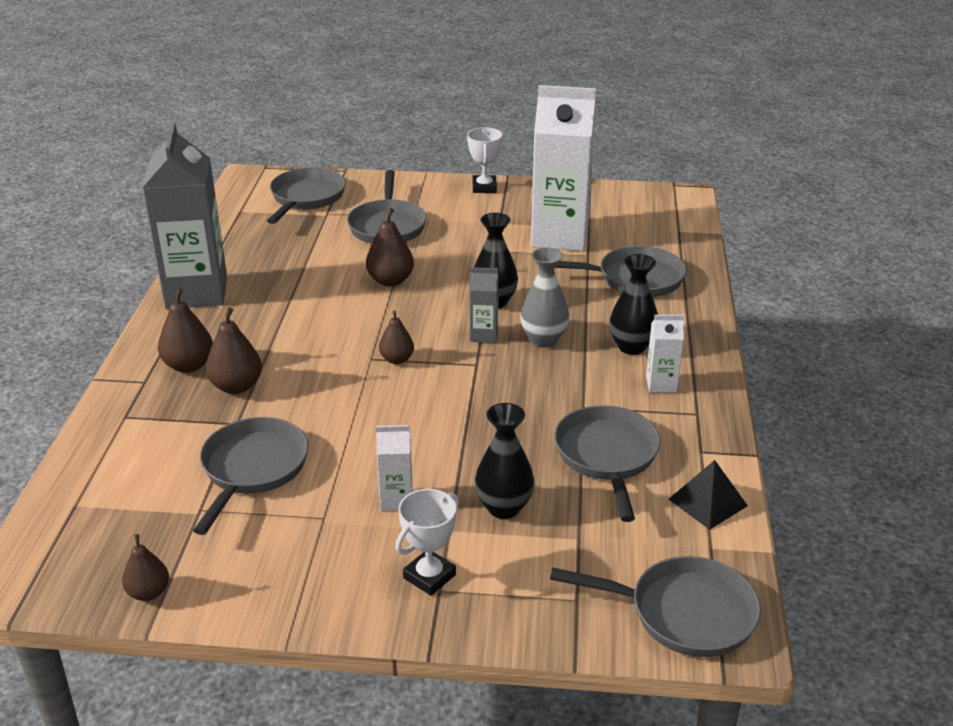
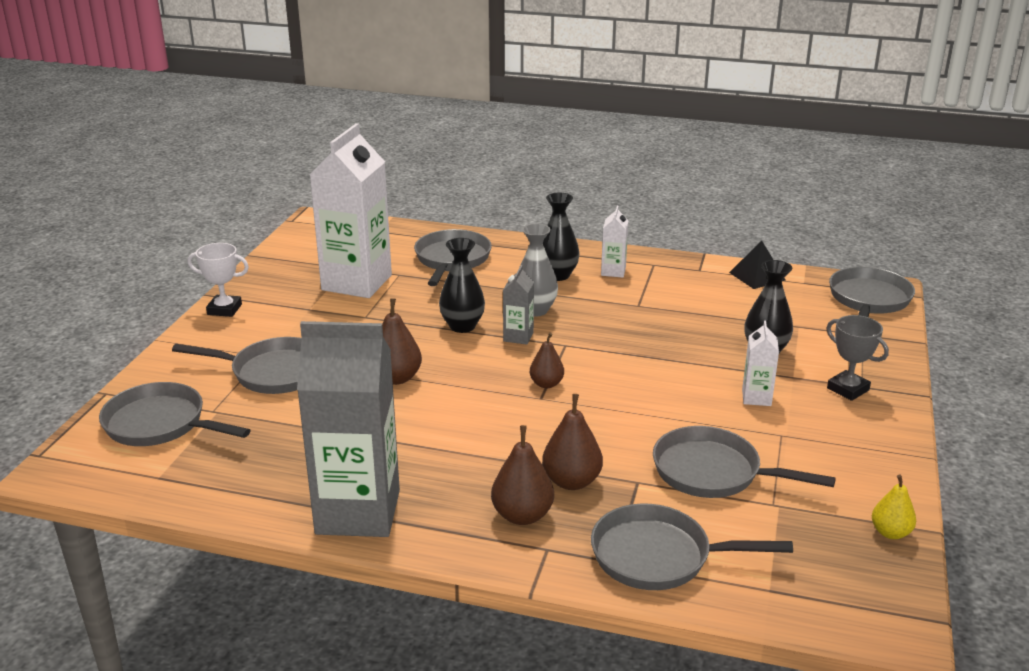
camera: 80 degrees left, 5 degrees down
brown pear [122,534,169,601] -> yellow pear [872,474,916,539]
white trophy [396,489,459,596] -> grey trophy [827,315,889,401]
grey pan [554,405,661,522] -> grey pan moved to [591,503,793,590]

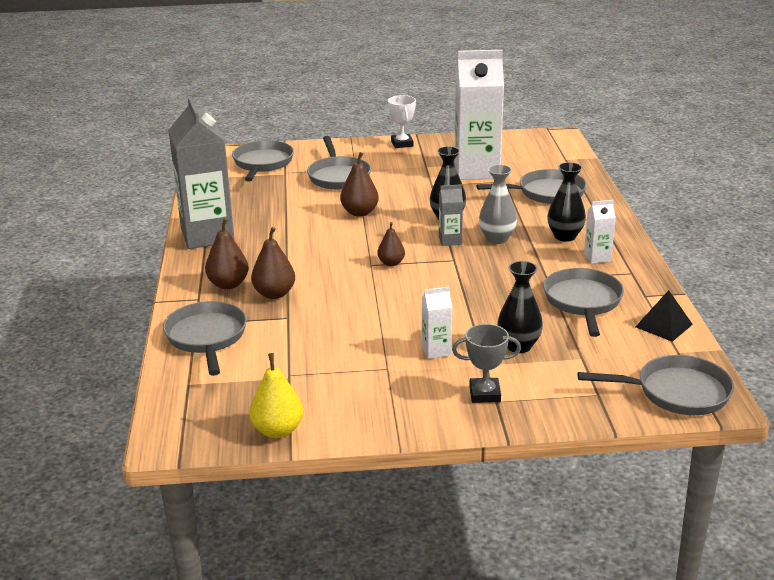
camera: 70 degrees right, 0 degrees up
grey pan [653,426,836,498] -> grey pan moved to [543,268,624,337]
grey trophy [827,315,889,401] -> grey trophy turned 60 degrees clockwise [452,324,521,403]
yellow pear [872,474,916,539] -> yellow pear [249,353,303,438], size x1.51

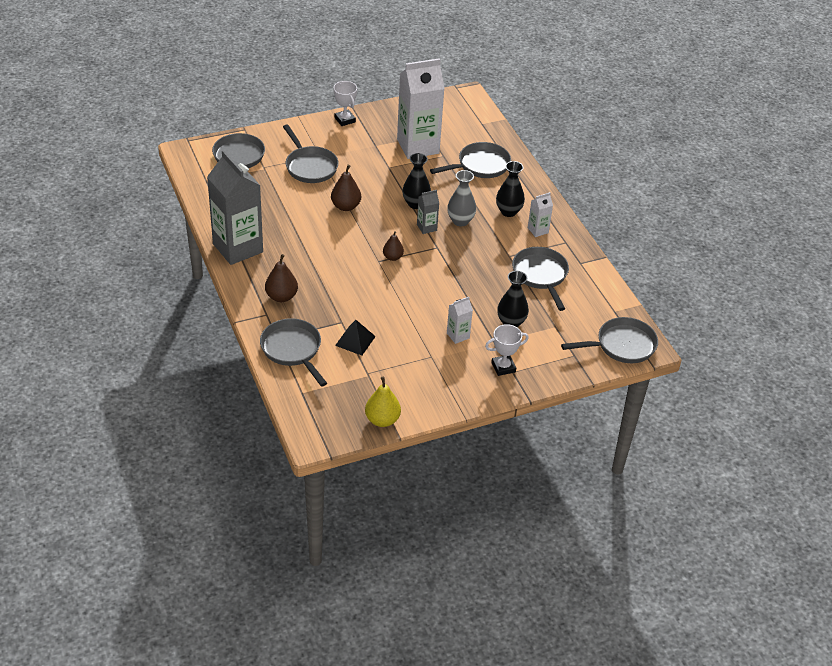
camera: 20 degrees left, 15 degrees up
brown pear [251,227,295,299] -> none
grey trophy [452,324,521,403] -> white trophy [485,324,529,376]
black pyramid [635,290,693,342] -> black pyramid moved to [335,320,376,356]

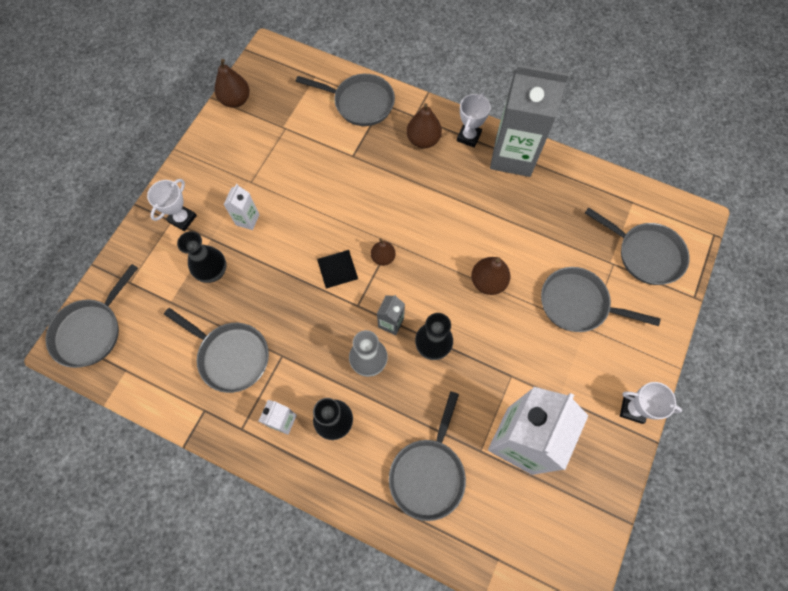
camera: 140 degrees right, 25 degrees up
black pyramid [335,320,376,356] -> black pyramid moved to [317,250,358,289]
yellow pear [365,377,401,427] -> brown pear [215,59,250,108]
none -> white trophy [457,93,491,147]

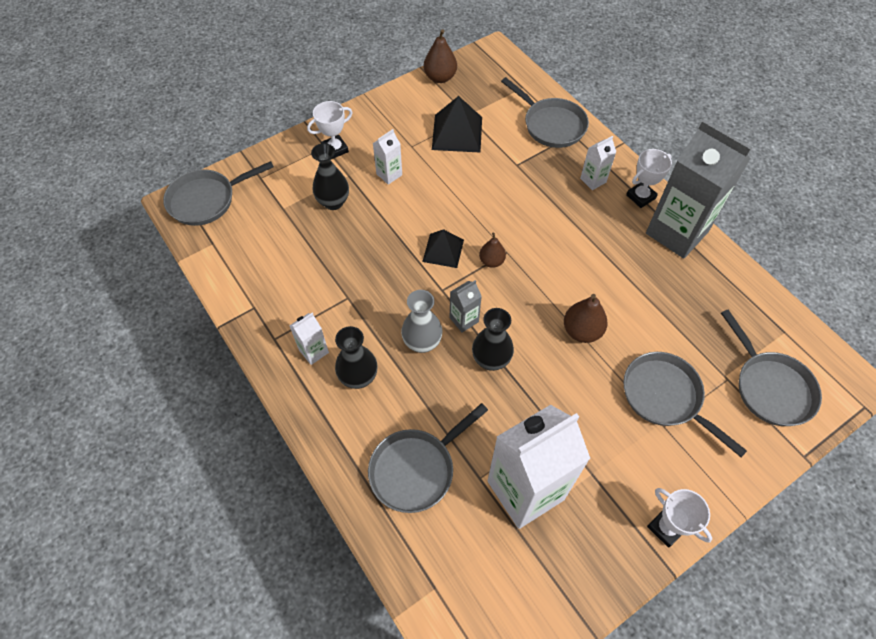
camera: 30 degrees right, 10 degrees down
grey pan [164,308,269,393] -> none
brown pear [407,103,442,149] -> white carton [580,136,616,190]
none -> black pyramid [432,96,482,153]

